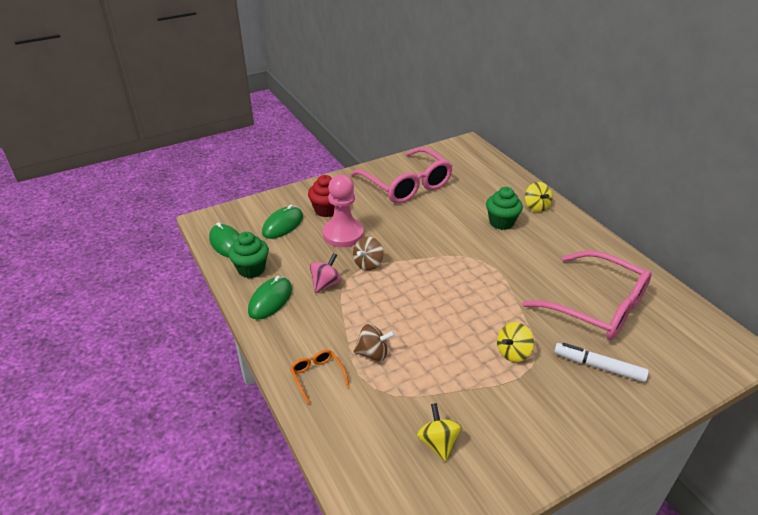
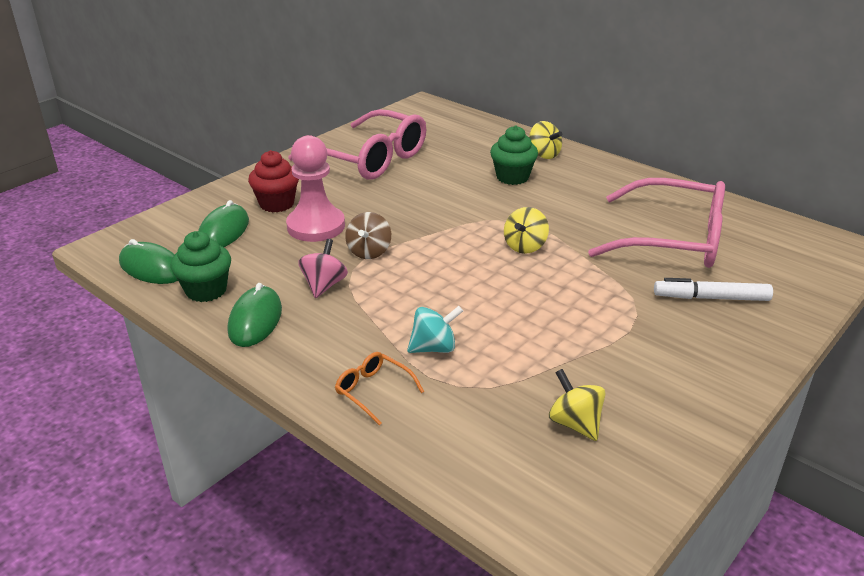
camera: 20 degrees left, 5 degrees down
brown spinning top [354,324,395,361] -> turquoise spinning top [407,306,463,353]
yellow spinning top [497,322,534,362] -> yellow spinning top moved to [504,207,549,254]

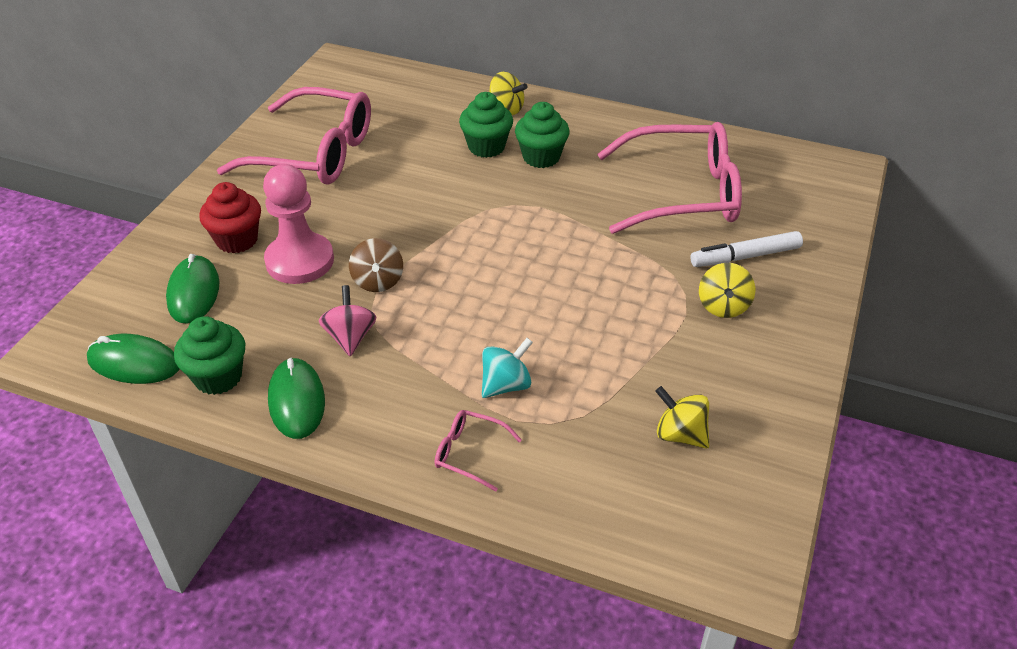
camera: 20 degrees left, 10 degrees up
orange glasses [335,352,424,426] -> pink glasses [435,410,522,492]
yellow spinning top [504,207,549,254] -> yellow spinning top moved to [699,263,755,318]
none -> green cupcake [515,102,570,168]

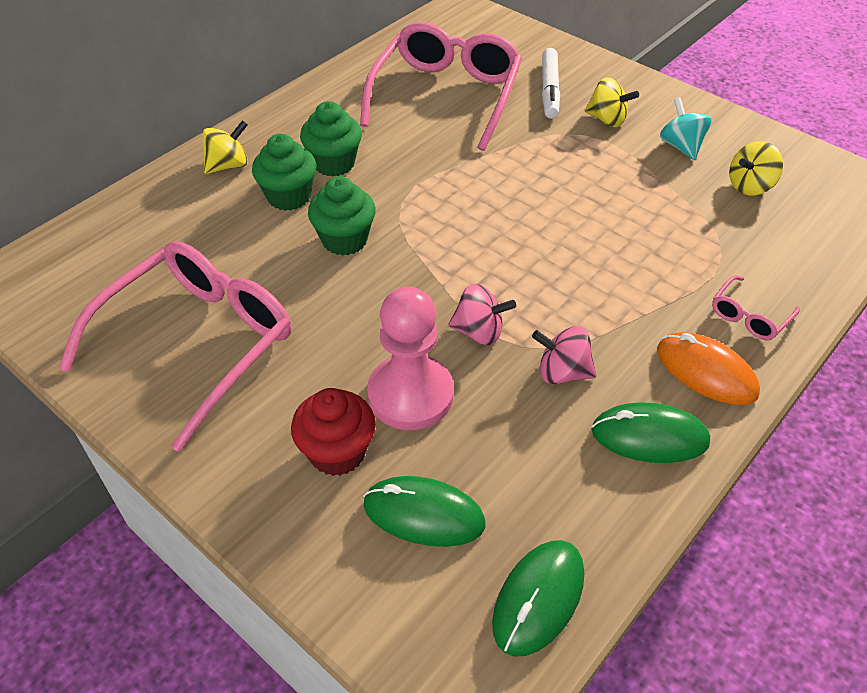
camera: 70 degrees left, 5 degrees up
green cupcake [174,316,245,395] -> green cupcake moved to [308,176,376,256]
brown spinning top [349,238,403,292] -> pink spinning top [448,284,516,345]
turquoise spinning top [482,338,533,398] -> turquoise spinning top moved to [660,97,712,160]
none -> orange mouse [657,332,760,405]

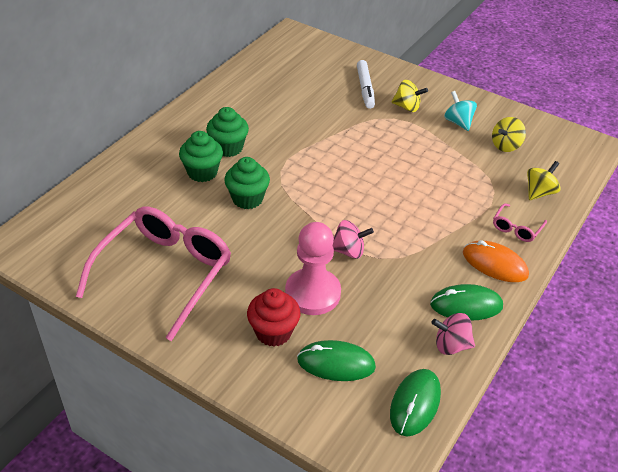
camera: 10 degrees left, 5 degrees down
yellow spinning top [202,120,248,174] -> yellow spinning top moved to [527,161,561,200]
pink glasses [360,22,522,151] -> none
pink spinning top [532,326,596,384] -> pink spinning top moved to [432,313,475,355]

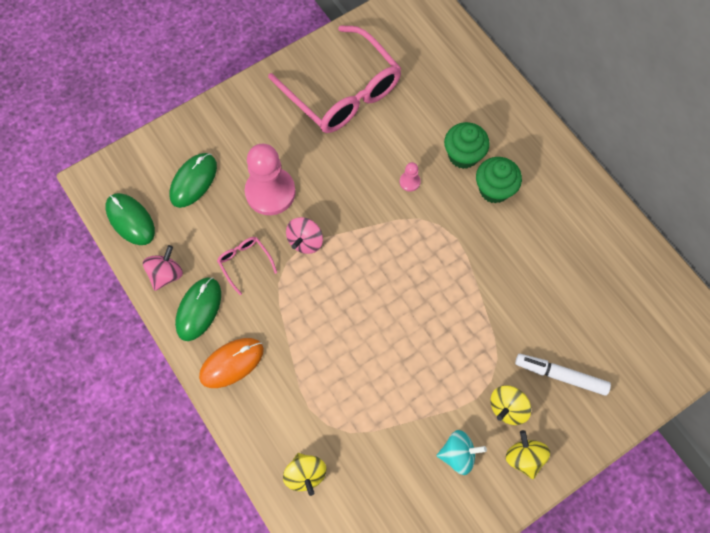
camera: 115 degrees right, 25 degrees up
green cupcake [224,157,270,209] -> pink pawn [400,162,421,192]
red cupcake [247,288,301,347] -> none
yellow spinning top [492,117,526,152] -> yellow spinning top moved to [506,430,550,479]
pink glasses [493,203,547,242] -> pink glasses moved to [217,237,277,295]

